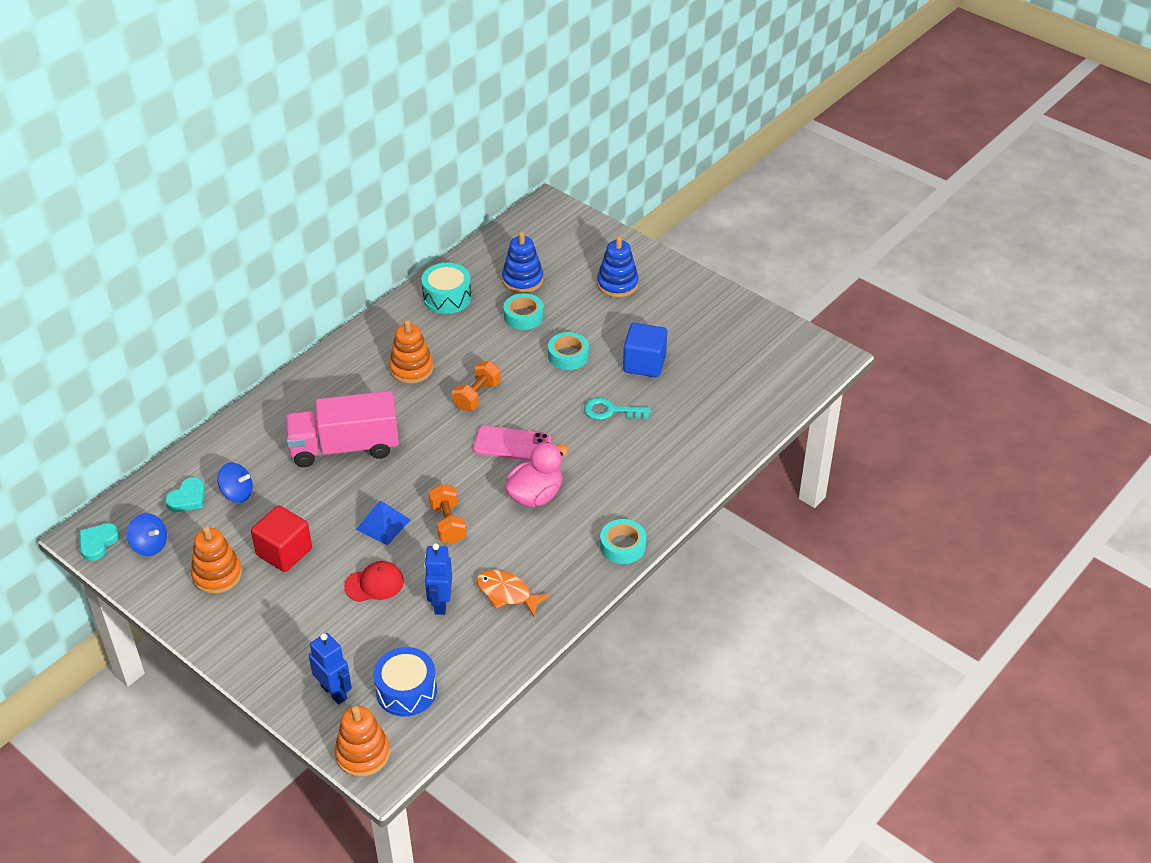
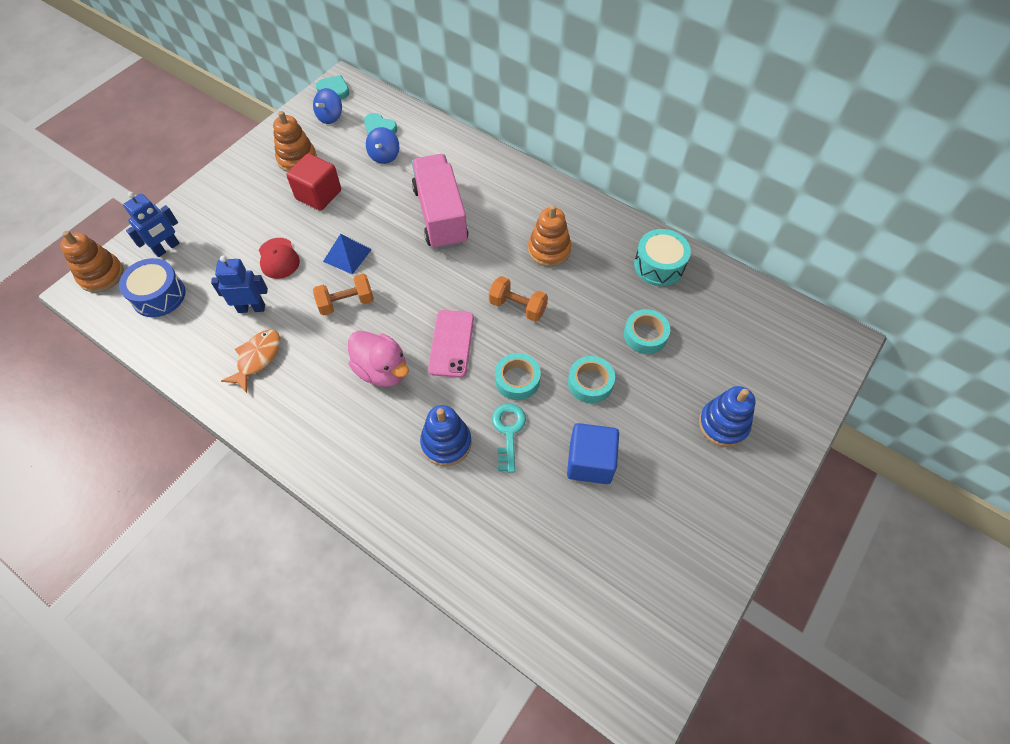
camera: 85 degrees right, 15 degrees up
blue stacking toy [502,232,544,293] -> blue stacking toy moved to [420,405,472,466]
turquoise tape [600,519,646,564] -> turquoise tape moved to [495,353,541,400]

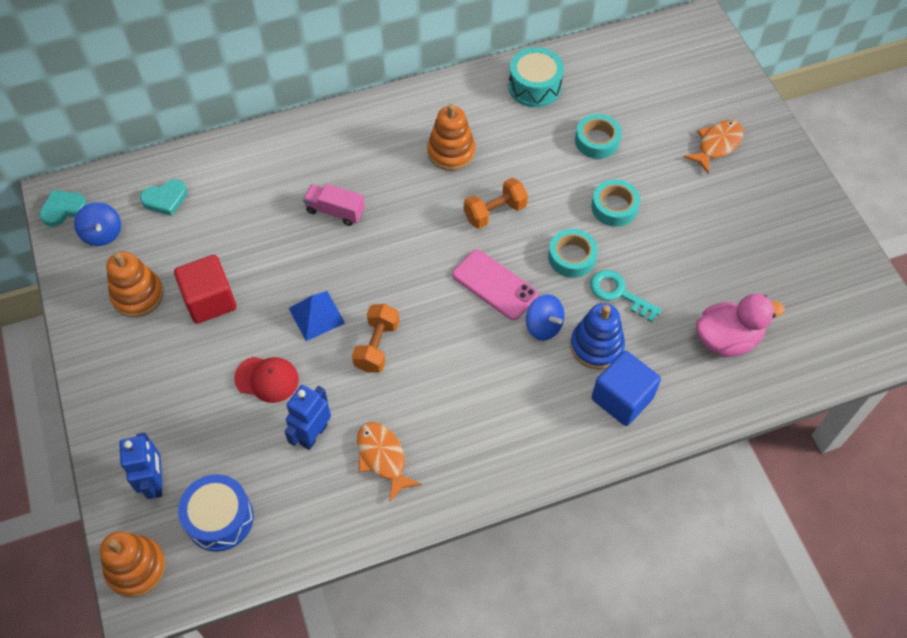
camera: 55 degrees left, 0 degrees up
pink duck [348,331,409,387] -> pink duck moved to [696,294,785,357]
blue spinning top [366,127,399,164] -> blue spinning top moved to [526,294,564,341]
pink truck [412,154,469,250] -> pink truck [303,184,365,226], size x0.50
blue cube [567,423,619,484] -> blue cube moved to [592,351,661,426]
blue stacking toy [699,386,756,447] -> orange fish [683,120,744,173]

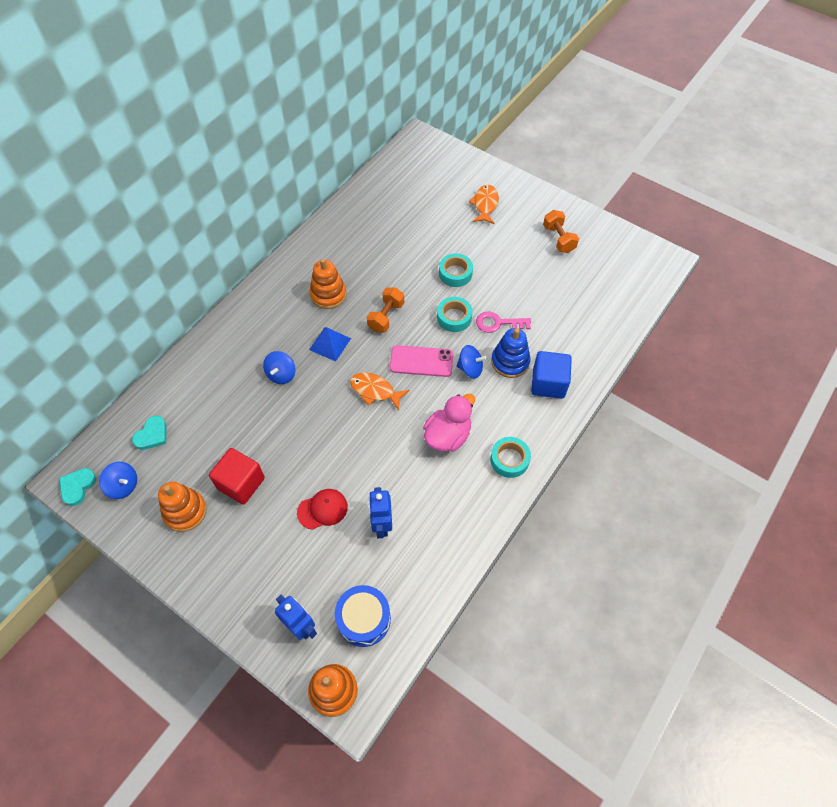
camera: 35 degrees left, 0 degrees up
blue pyramid [289,291,345,341] -> blue pyramid moved to [309,327,351,362]
pink truck [303,184,365,226] -> blue spinning top [263,351,295,384]
orange dumbbell [352,304,399,373] -> orange dumbbell moved to [543,210,579,253]
orange fish [357,422,422,502] -> orange fish moved to [350,372,409,411]
turquoise drum [509,47,564,107] -> none
turquoise tape [575,114,622,159] -> turquoise tape moved to [490,437,531,478]
turquoise key [590,270,662,322] -> pink key [476,312,531,333]
pink duck [696,294,785,357] -> pink duck moved to [423,394,475,452]

